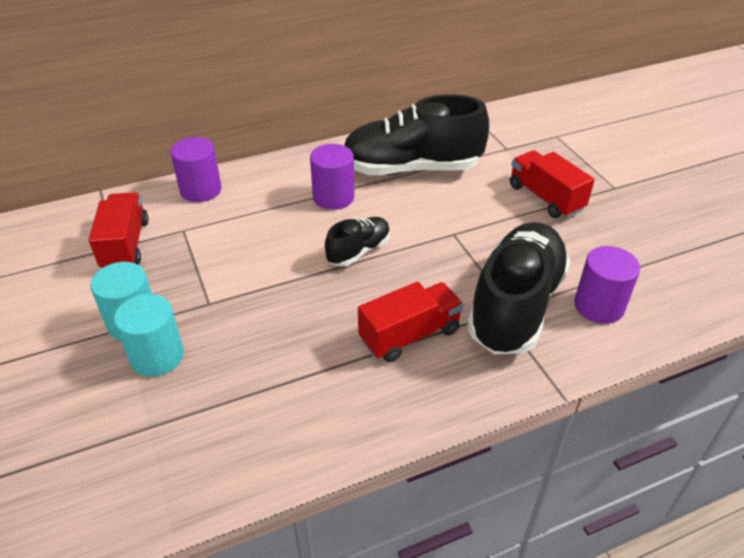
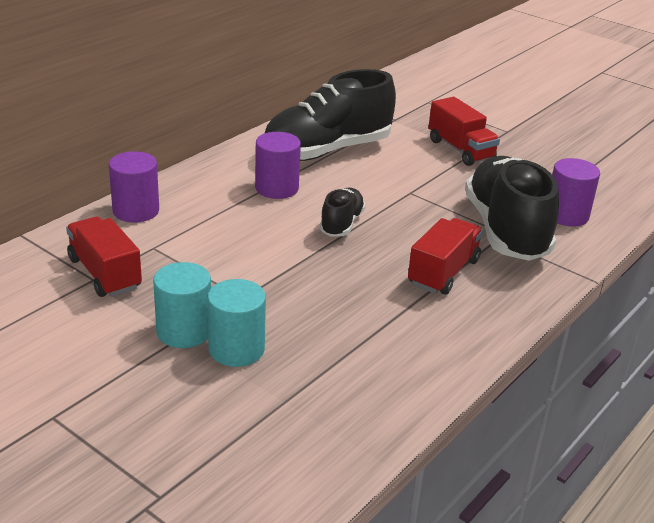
camera: 30 degrees left, 10 degrees down
red truck [510,150,595,218] -> red truck turned 150 degrees counterclockwise [428,97,500,166]

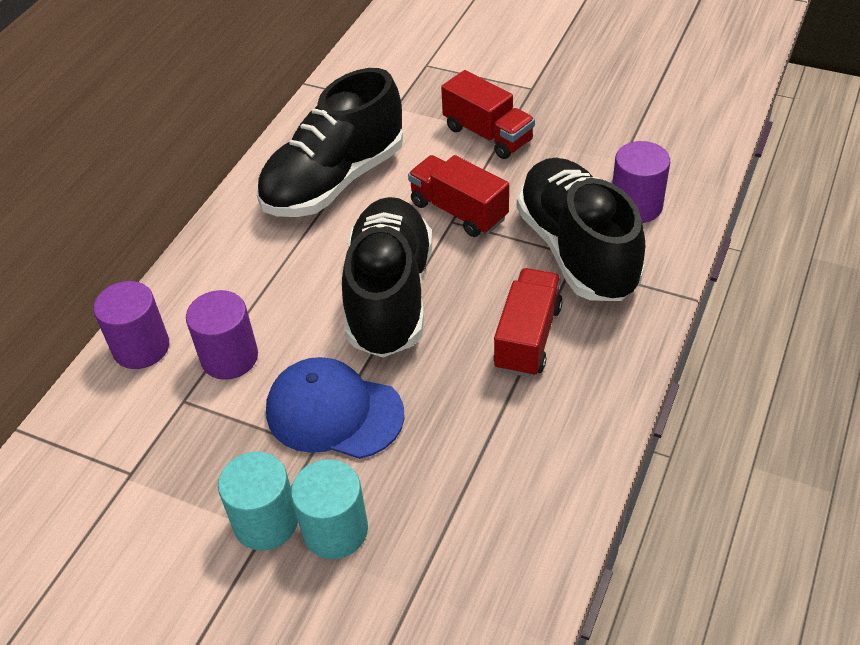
camera: 10 degrees left, 15 degrees up
red truck [66,216,142,297] -> red truck moved to [408,155,509,237]
purple cylinder [255,132,301,199] -> purple cylinder moved to [186,290,258,380]
black shoe [319,188,366,237] -> black shoe [342,197,433,357], size x2.03
none -> blue cap [266,357,405,459]

